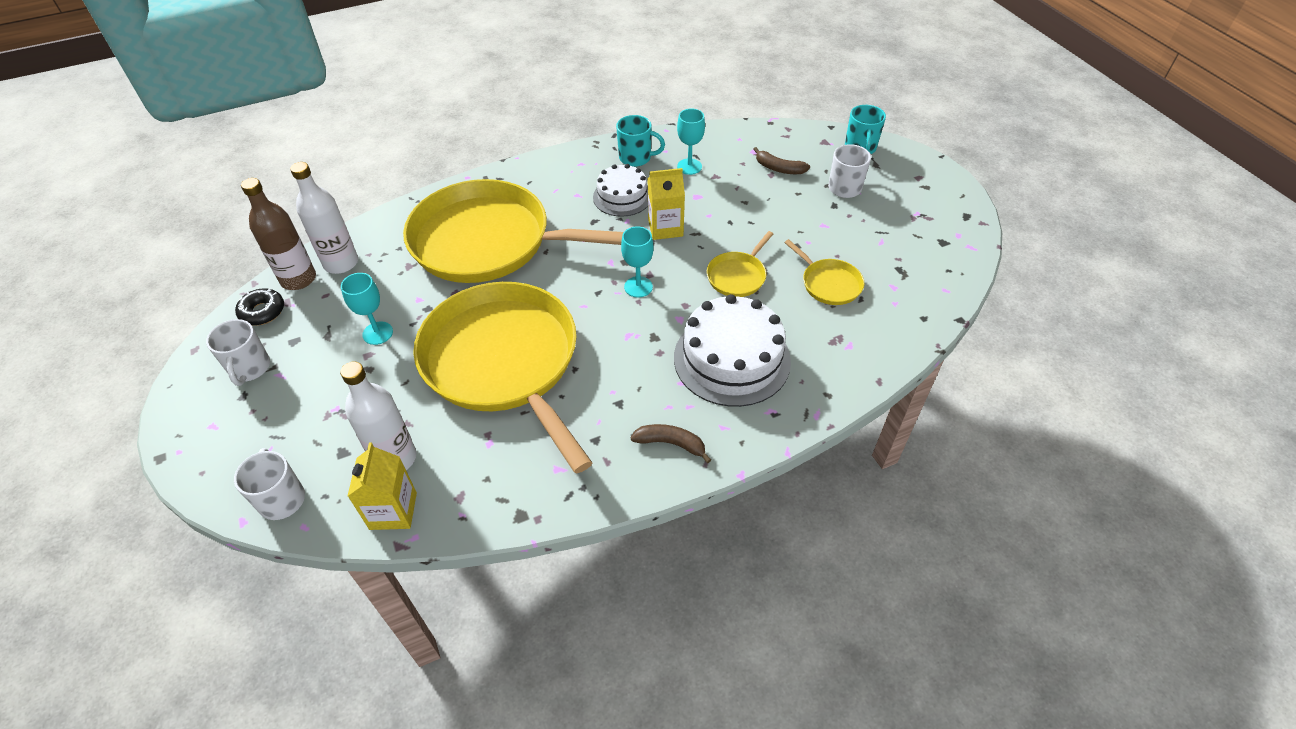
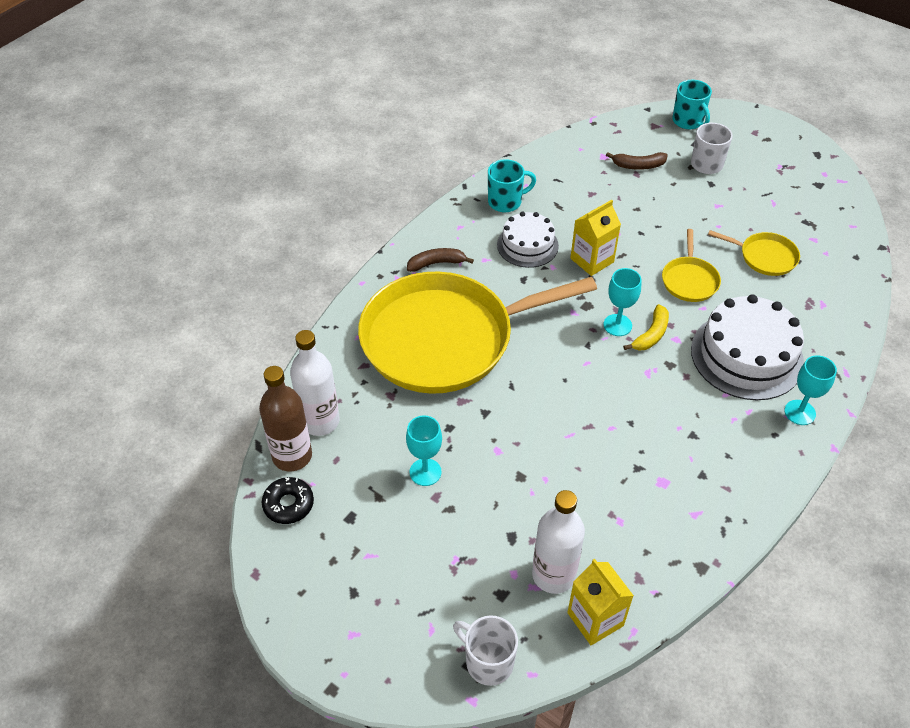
camera: 30 degrees left, 0 degrees up
white mug [206,319,270,386] -> none
yellow pan [413,282,593,473] -> none
brown banana [630,424,711,463] -> brown banana moved to [407,248,474,272]
turquoise goblet [677,108,705,175] -> turquoise goblet moved to [784,355,837,425]
none -> yellow banana [623,304,669,351]

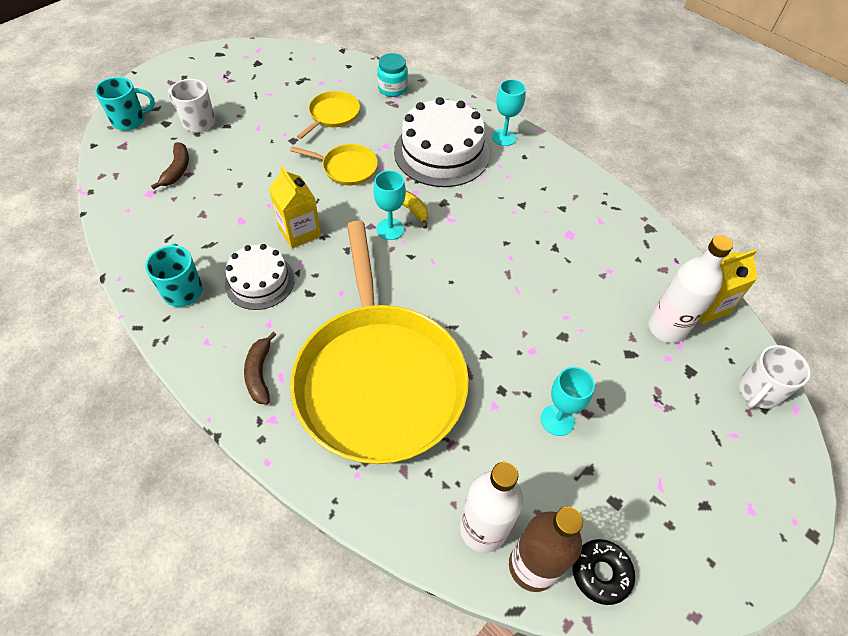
camera: 85 degrees left, 5 degrees up
none -> turquoise jar [377,53,408,97]

